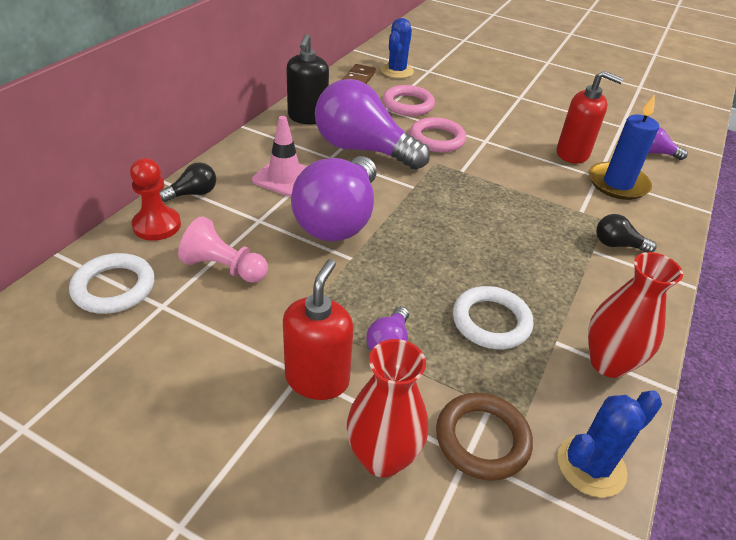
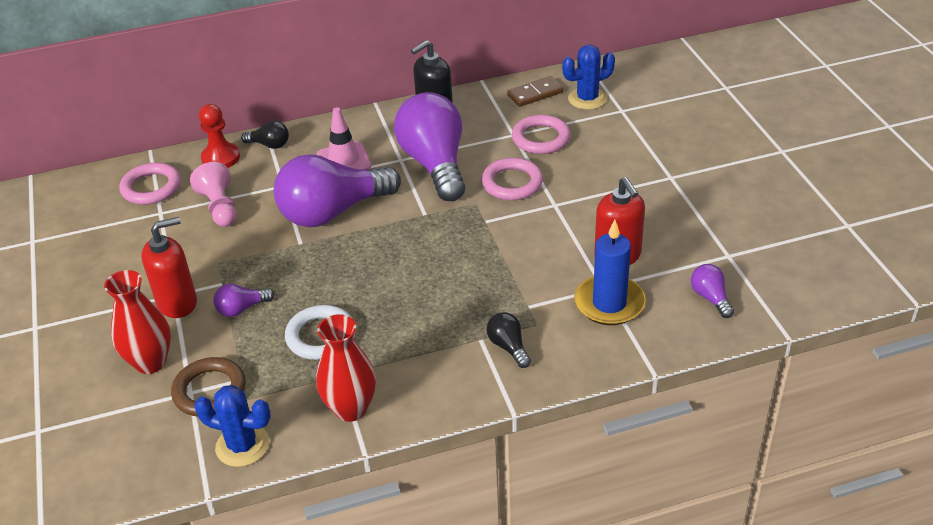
camera: 50 degrees right, 0 degrees up
white ring [69,253,155,314] -> pink ring [120,162,181,205]

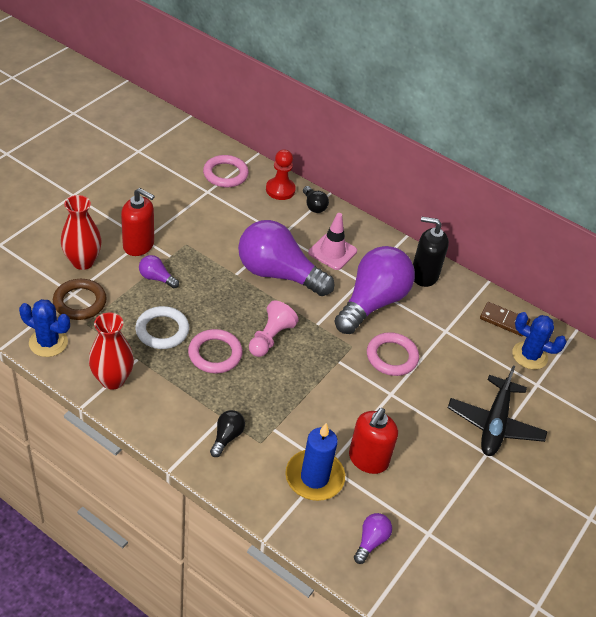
camera: 45 degrees right, 5 degrees up
pink pawn [190,162,237,227] -> pink pawn moved to [249,301,298,357]
blue cactus [194,385,271,467] -> blue cactus turned 45 degrees counterclockwise [19,299,70,357]
pink ring [512,115,571,154] -> pink ring moved to [188,329,243,373]
none -> black plane [448,365,547,456]

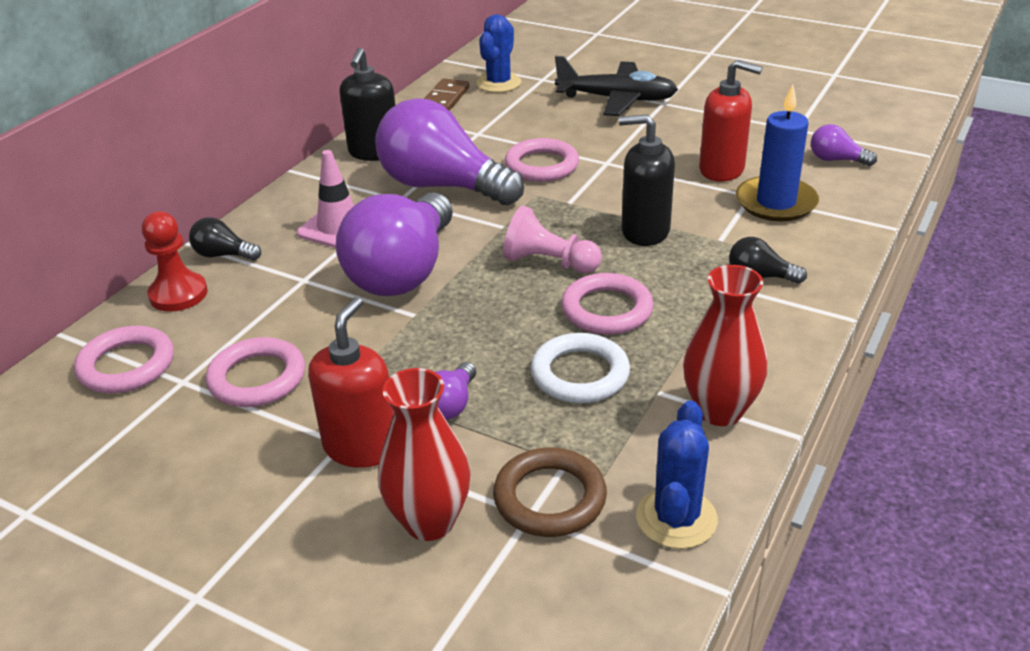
camera: 90 degrees left, 10 degrees down
black light bulb [303,186,329,213] -> black light bulb turned 135 degrees counterclockwise [189,217,261,260]
none -> pink ring [205,337,305,407]
none -> black soap dispenser [619,114,675,246]

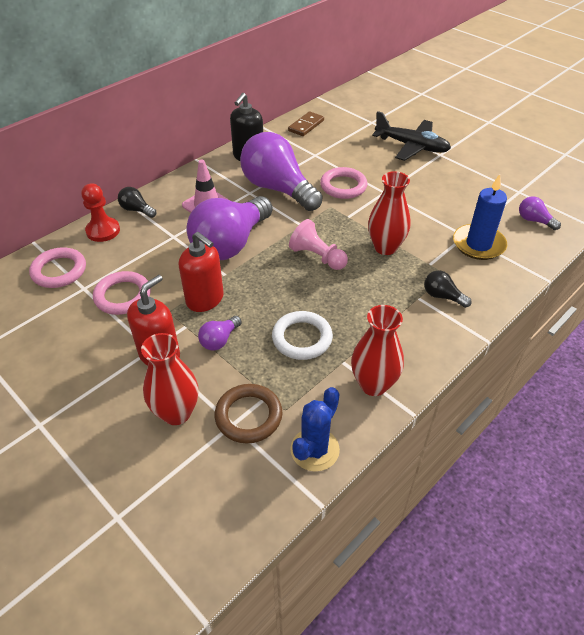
camera: 15 degrees right, 10 degrees up
blue cactus [477,14,521,93] -> none
pink ring [561,273,654,335] -> none
black soap dispenser [619,114,675,246] -> red vase [368,171,410,255]
red soap dispenser [699,60,763,182] -> red soap dispenser moved to [179,232,224,312]

